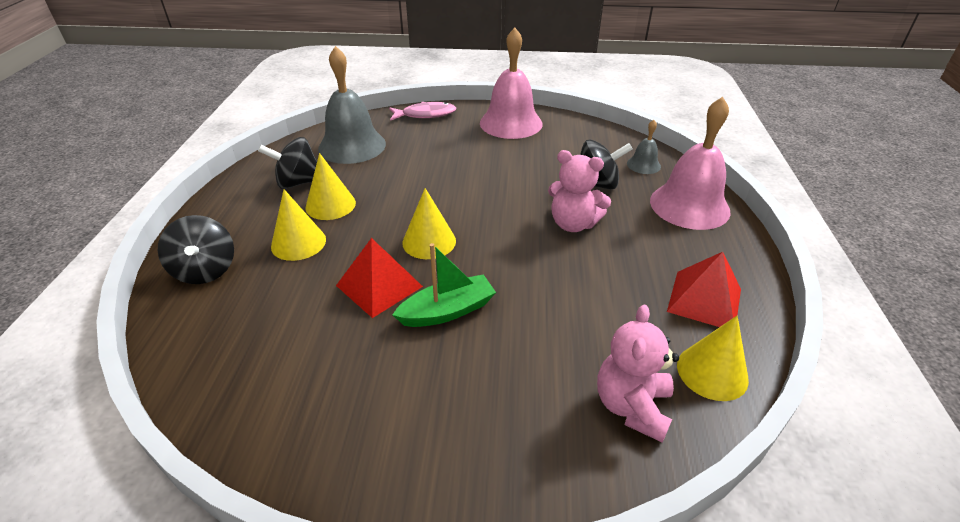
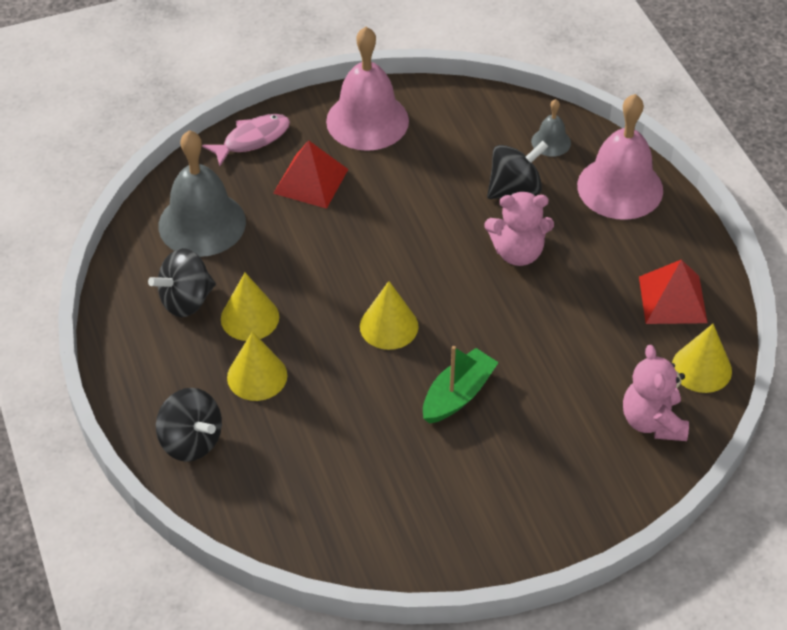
camera: 25 degrees left, 10 degrees up
red pyramid [336,238,423,318] -> red pyramid moved to [273,140,348,209]

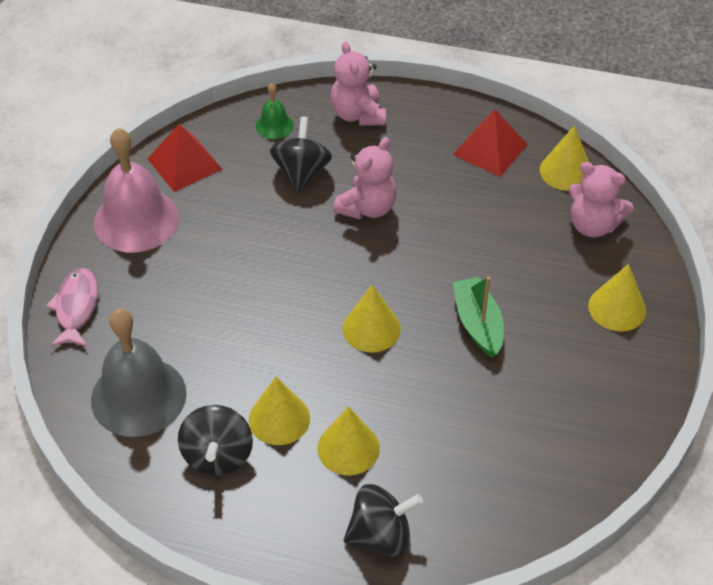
camera: 55 degrees left, 0 degrees up
red pyramid [273,140,348,209] -> red pyramid moved to [148,124,223,192]
grey bell [531,99,571,157] -> green bell [256,83,294,139]
pink bell [577,94,663,220] -> pink teddy bear [330,41,386,126]
none -> yellow cone [588,264,646,331]

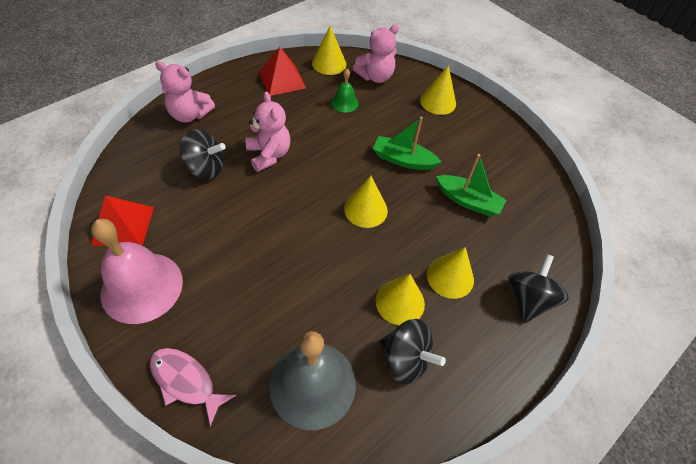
camera: 60 degrees left, 5 degrees up
green bell [256,83,294,139] -> green bell moved to [331,69,359,113]
black spinning top [270,117,332,194] -> black spinning top turned 150 degrees clockwise [180,129,226,179]
none -> green boat [436,154,506,216]

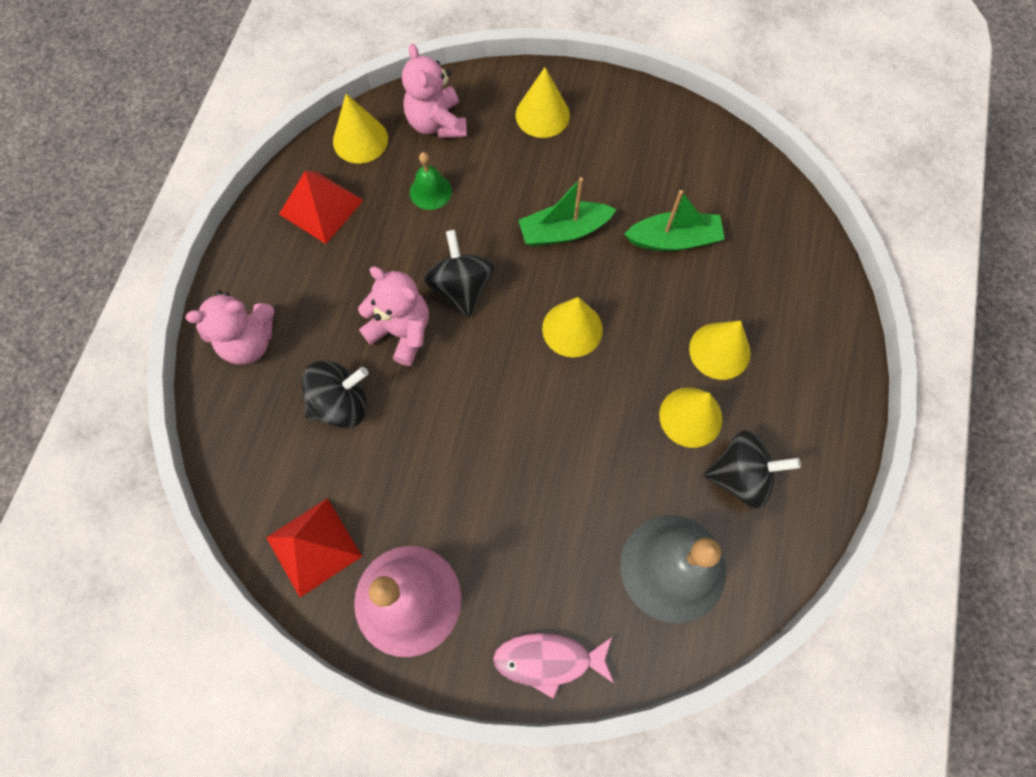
camera: 30 degrees left, 15 degrees up
pink teddy bear [353,24,399,83] -> pink teddy bear turned 135 degrees clockwise [402,44,467,139]
black spinning top [508,254,569,323] -> black spinning top moved to [424,230,495,318]

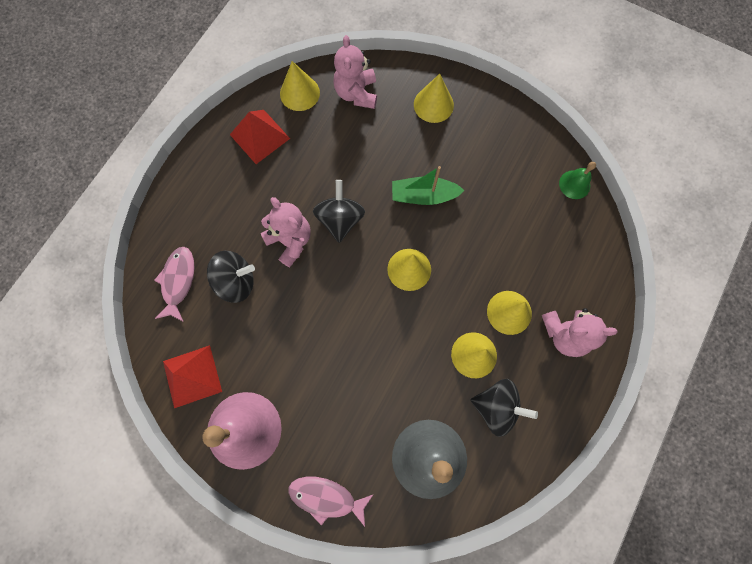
camera: 15 degrees right, 5 degrees up
pink teddy bear [185,290,274,364] -> pink teddy bear moved to [542,308,618,357]
green bell [410,152,452,210] -> green bell moved to [559,162,596,199]
green boat [624,190,725,251] -> none
none -> pink fish [154,247,194,322]

